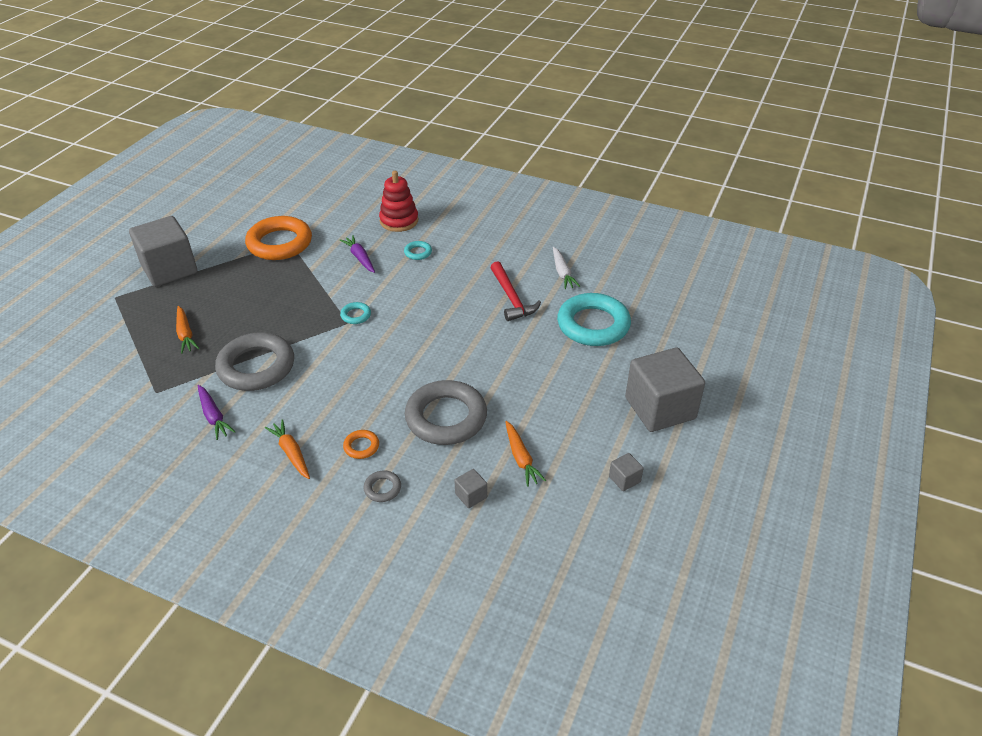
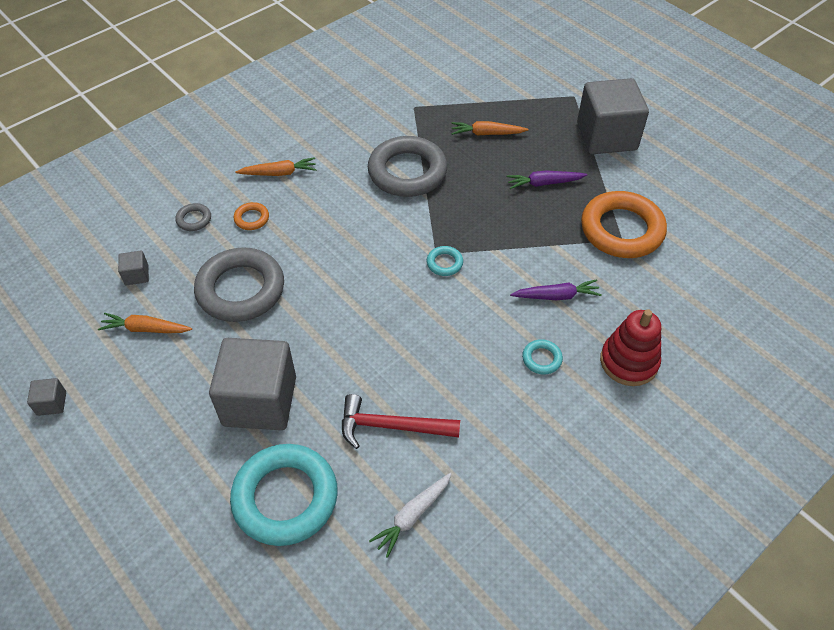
camera: 115 degrees right, 10 degrees up
purple carrot [198,385,235,440] -> purple carrot moved to [506,171,587,189]
white carrot [553,247,580,289] -> white carrot turned 60 degrees counterclockwise [369,473,452,558]
grey cube [625,348,705,432] -> grey cube moved to [209,338,296,430]

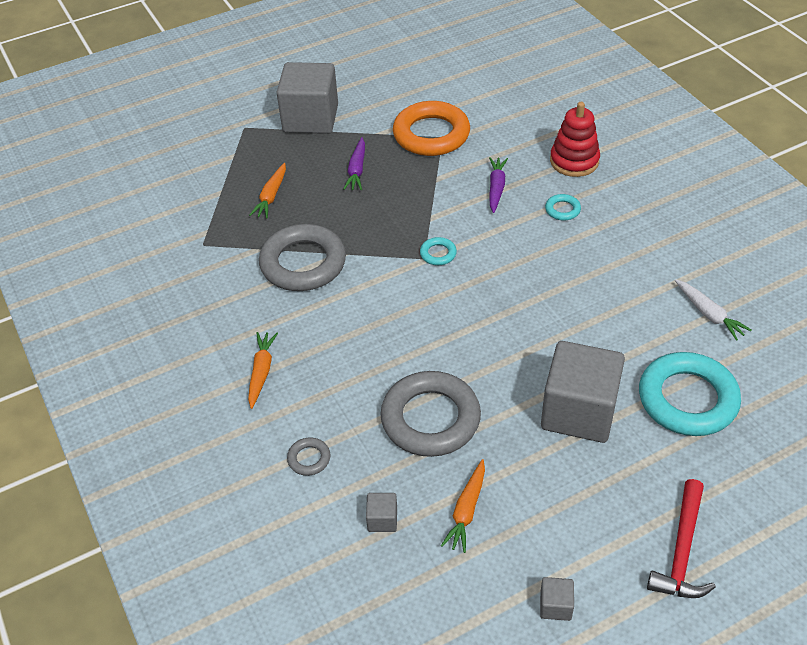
camera: 75 degrees left, 5 degrees down
orange ring [234,202,269,230] -> none
red hammer [342,394,460,449] -> red hammer moved to [647,479,716,598]

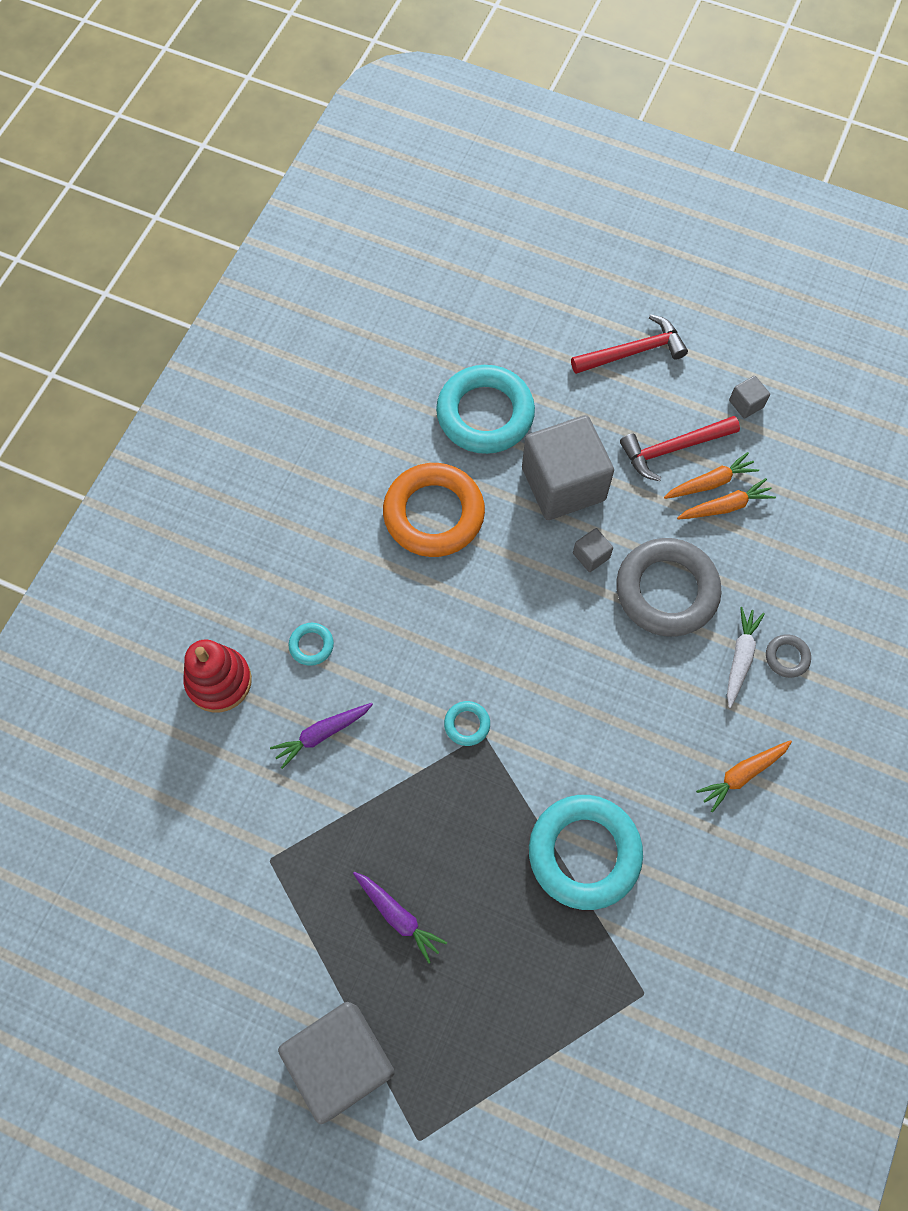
camera: 130 degrees left, 20 degrees up
orange carrot [249,163,286,218] -> orange carrot moved to [664,452,759,499]
grey ring [259,224,346,291] -> turquoise ring [529,795,643,910]
purple carrot [343,137,365,190] -> purple carrot turned 75 degrees clockwise [353,872,447,963]
grey cube [366,493,397,532] -> grey cube moved to [573,528,613,572]
orange ring [393,101,470,156] -> orange ring moved to [383,463,485,557]
white carrot [675,279,751,341] -> white carrot moved to [727,607,765,708]
none -> red hammer [620,416,740,481]

